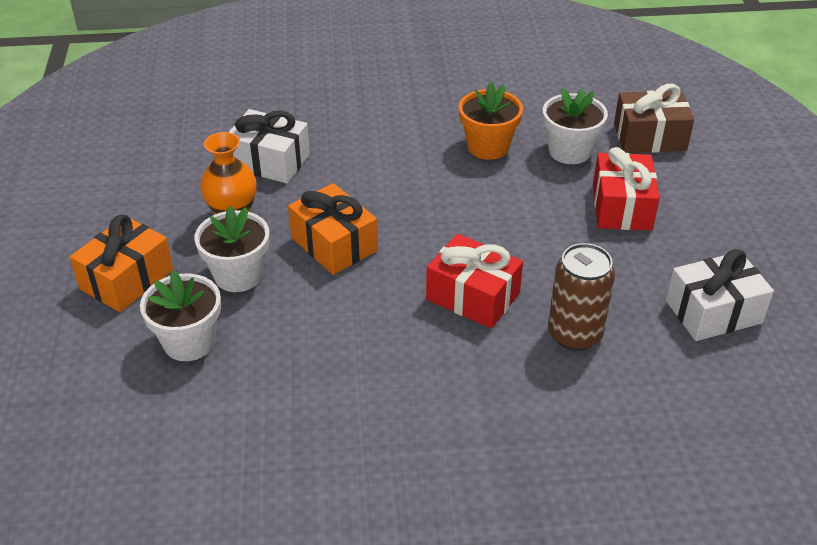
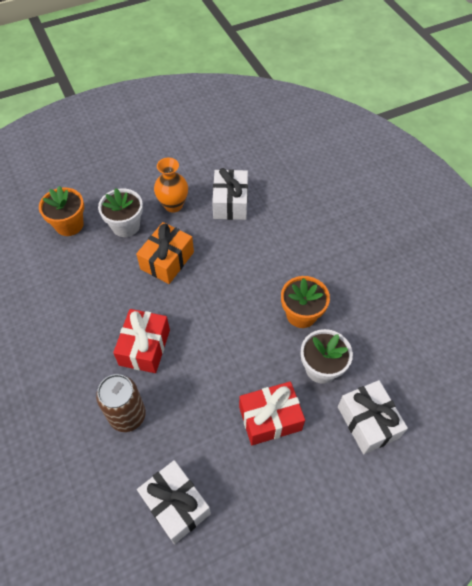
camera: 70 degrees right, 15 degrees up
orange gift [70,215,173,312] -> none
white flower pot [140,270,221,361] -> orange flower pot [39,186,84,236]
brown gift [614,84,694,153] -> white gift [338,380,408,454]

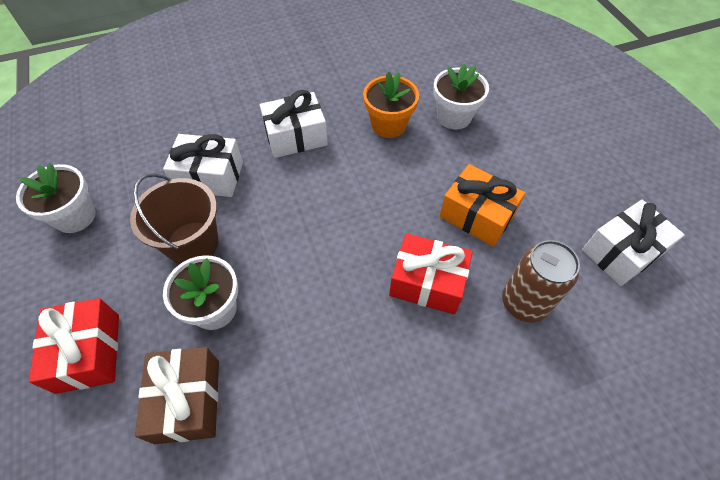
camera: 85 degrees left, 0 degrees up
orange flower pot [39,186,84,236] -> brown gift [135,347,219,444]
orange gift [136,222,194,284] -> orange gift moved to [439,164,525,246]
orange vase [154,158,188,213] -> brown bucket [130,173,218,265]
red gift [239,381,305,445] -> red gift moved to [29,298,119,394]
white gift [338,380,408,454] -> white gift moved to [260,90,328,158]
none -> white flower pot [16,163,96,233]

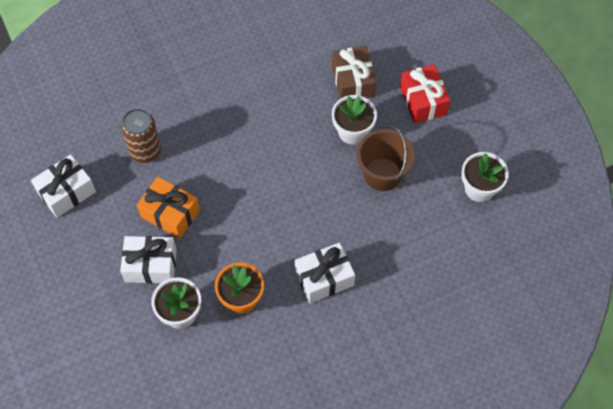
camera: 175 degrees right, 5 degrees up
white gift [163,134,243,197] -> white gift moved to [120,236,177,284]
red gift [389,233,473,315] -> none

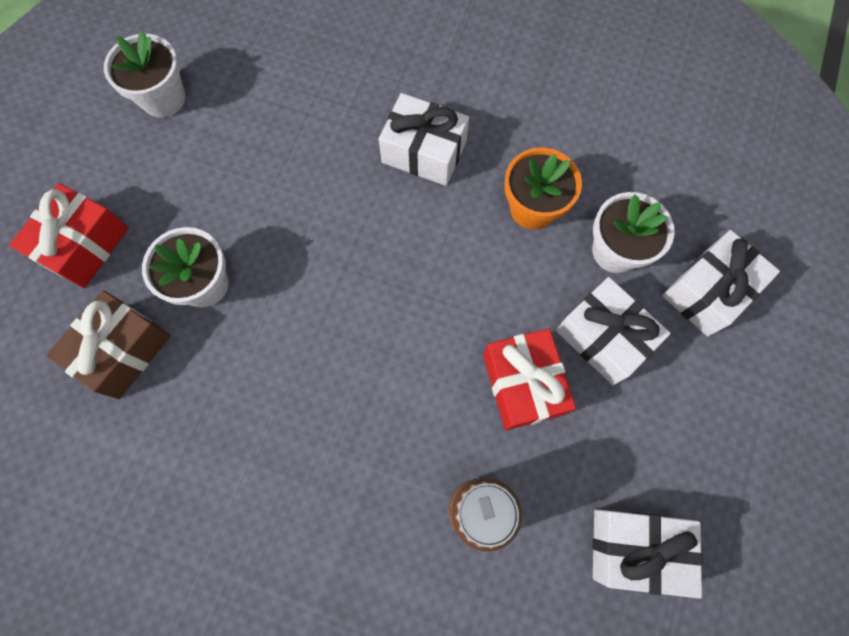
camera: 135 degrees left, 10 degrees up
orange gift [137,177,200,239] -> red gift [483,328,576,431]
brown bucket [357,124,415,191] -> none
none -> white gift [662,230,780,336]

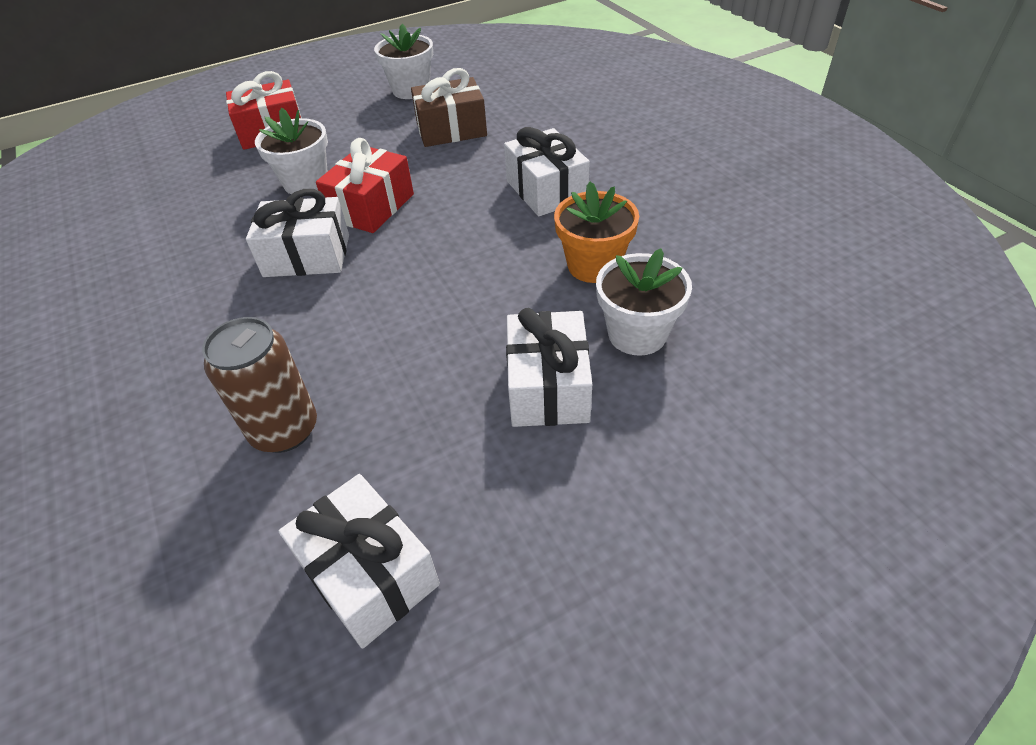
camera: 45 degrees right, 25 degrees down
brown gift [46,290,171,399] -> brown gift moved to [411,68,487,147]
red gift [483,328,576,431] -> red gift moved to [316,138,414,233]
white gift [662,230,780,336] -> white gift moved to [246,189,349,277]

